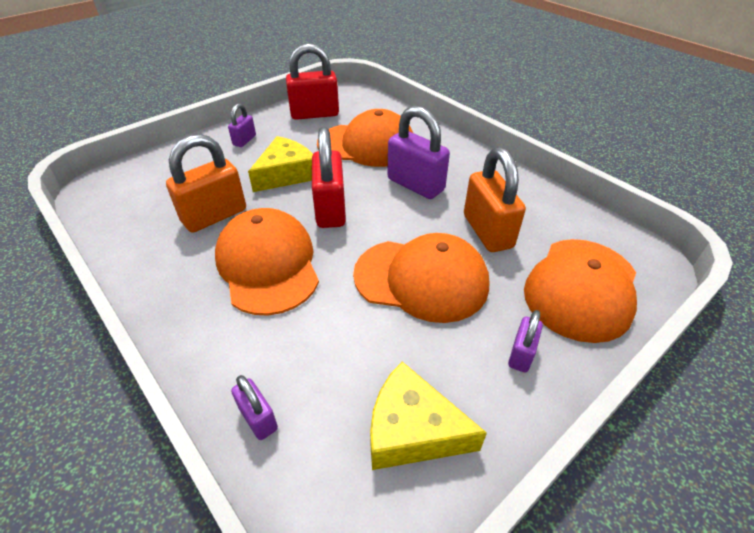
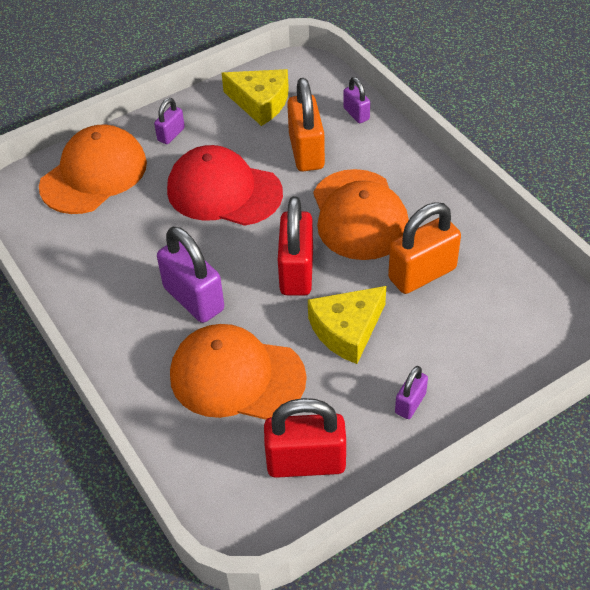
camera: 170 degrees left, 5 degrees up
orange cap [353,233,490,323] -> red cap [167,145,283,226]
orange padlock [464,147,526,252] -> orange padlock moved to [287,78,325,171]

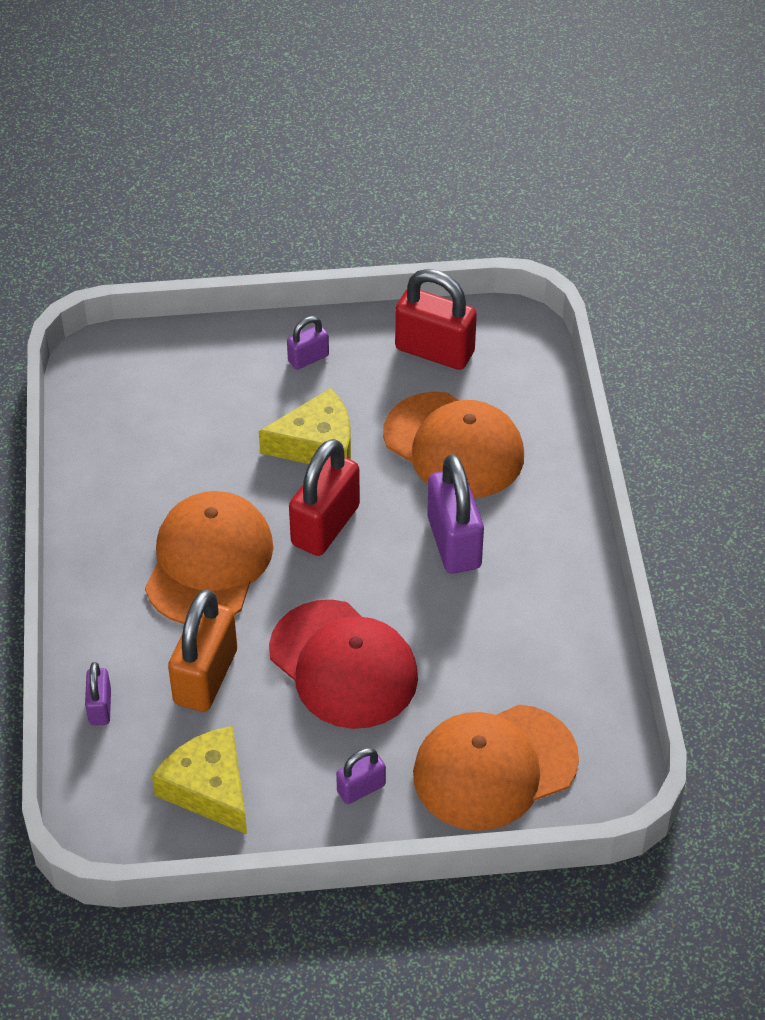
camera: 155 degrees left, 0 degrees up
orange padlock [388,202,461,294] -> none

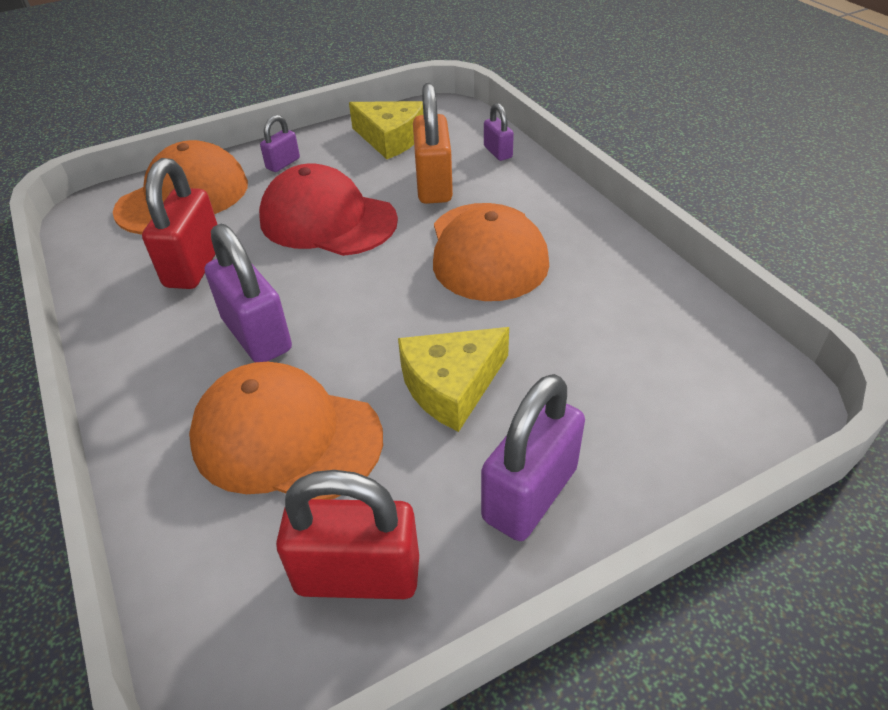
camera: 160 degrees right, 5 degrees down
purple padlock [287,316,329,369] -> purple padlock [481,374,585,541], size x1.91
red padlock [289,439,360,556] -> red padlock moved to [142,158,218,289]

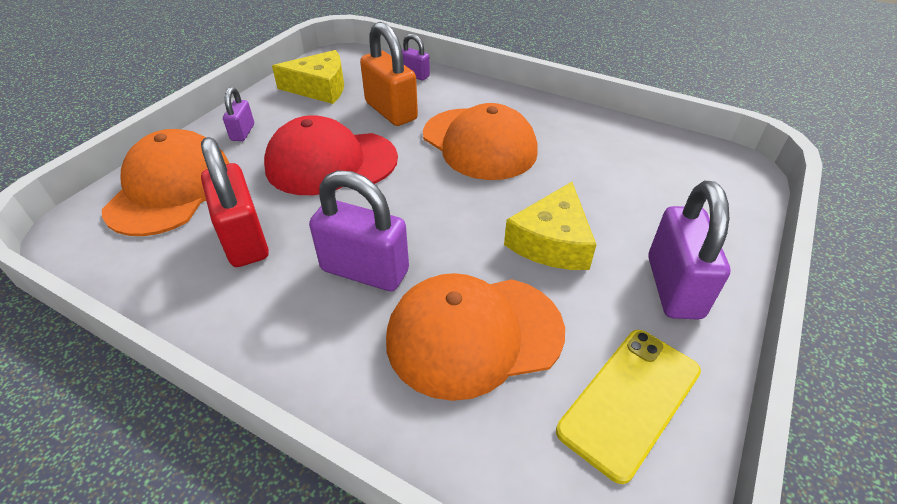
camera: 35 degrees left, 0 degrees up
red padlock [276,470,419,599] -> yellow phone [556,330,701,484]

